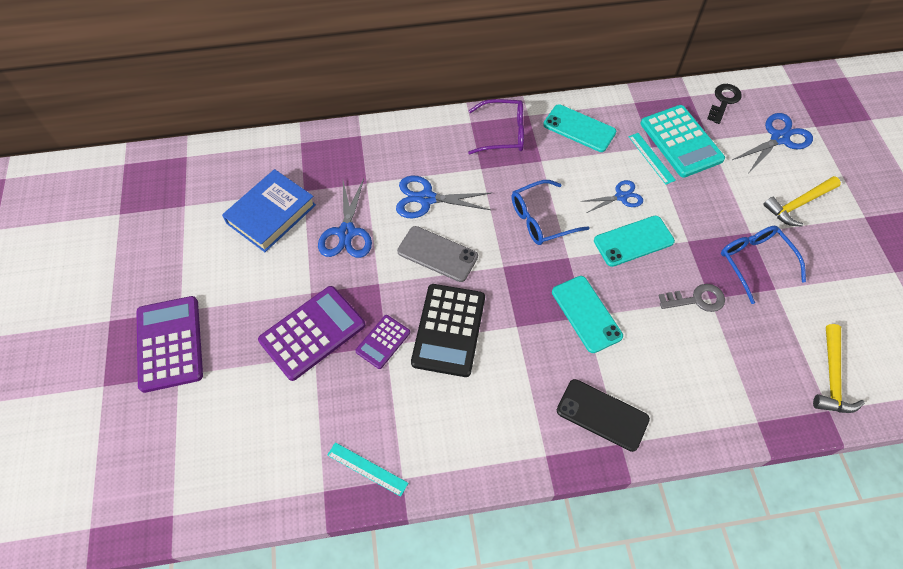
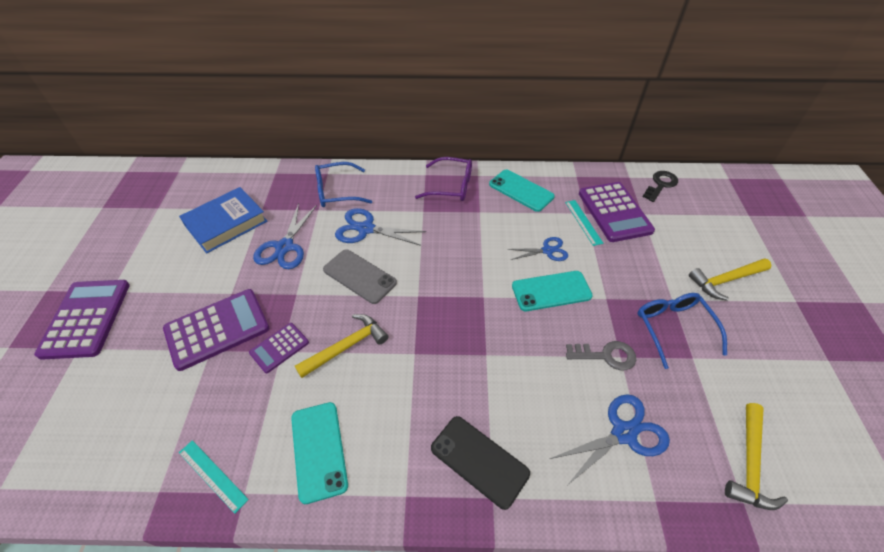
camera: 10 degrees right, 10 degrees down
black calculator [411,284,485,377] -> yellow hammer [295,314,388,378]
blue glasses [512,180,589,245] -> blue glasses moved to [315,162,372,207]
turquoise phone [552,276,623,353] -> turquoise phone moved to [291,402,348,504]
turquoise calculator [640,105,725,178] -> purple calculator [579,182,655,242]
blue scissors [732,113,813,174] -> blue scissors moved to [550,394,670,485]

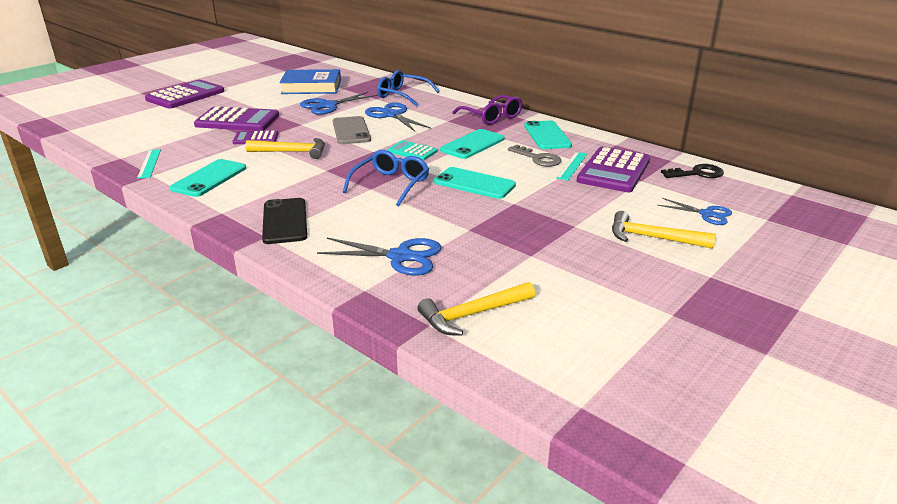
camera: 40 degrees right, 20 degrees down
blue scissors [507,237,568,261] -> blue scissors moved to [658,198,732,225]
grey key [566,341,636,370] -> grey key moved to [508,144,561,167]
blue glasses [638,293,727,369] -> blue glasses moved to [343,150,429,206]
none -> turquoise calculator [388,140,437,161]
none -> turquoise phone [440,129,504,159]

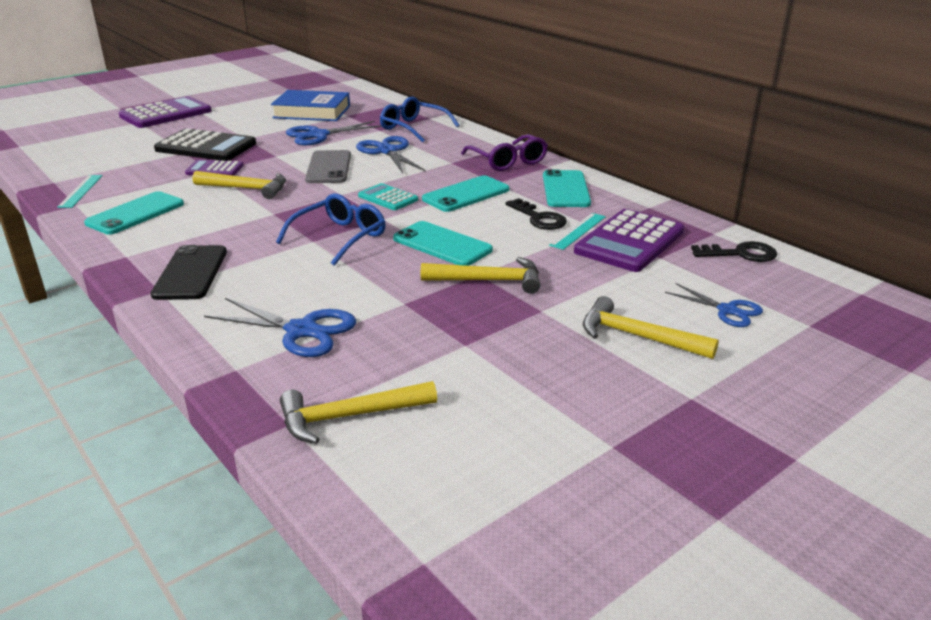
camera: 10 degrees right, 0 degrees up
purple calculator [194,106,279,131] -> black calculator [154,128,256,161]
grey key [508,144,561,167] -> black key [506,198,567,230]
none -> yellow hammer [421,257,540,294]

